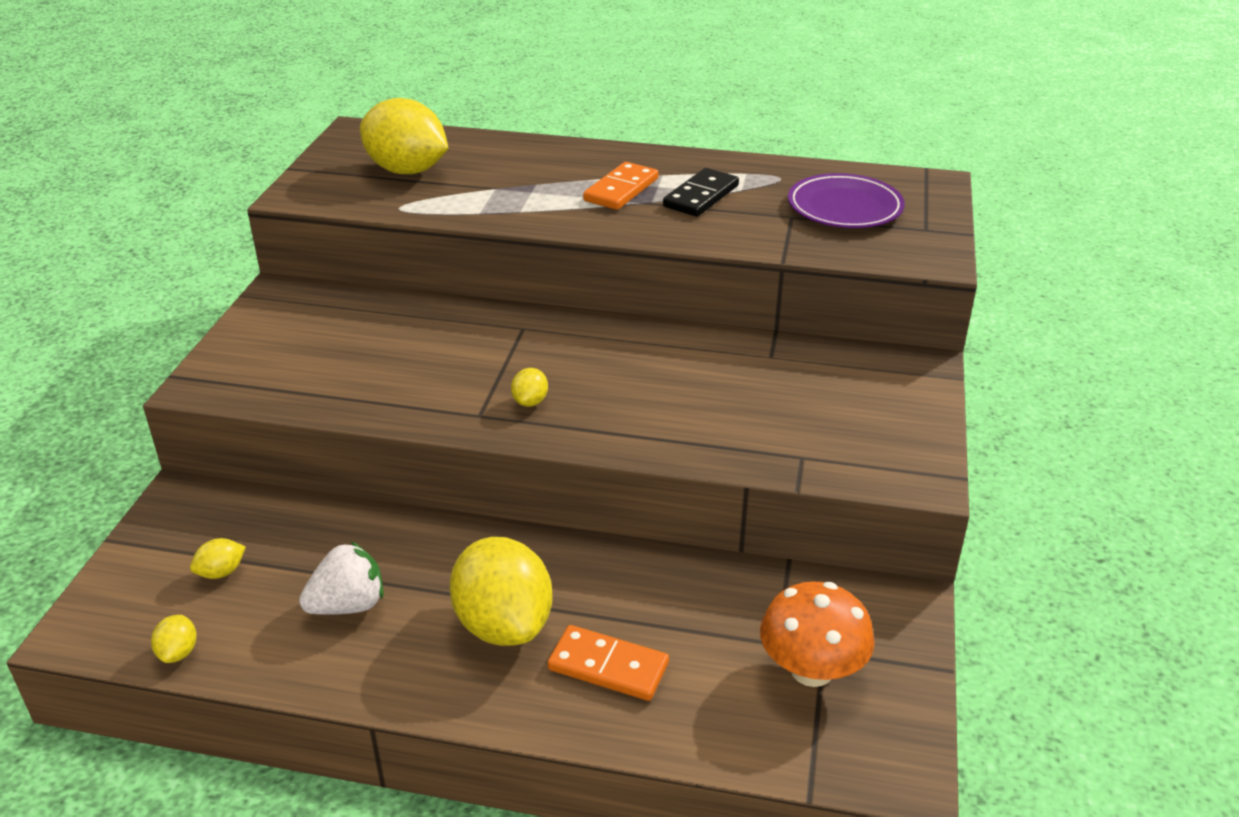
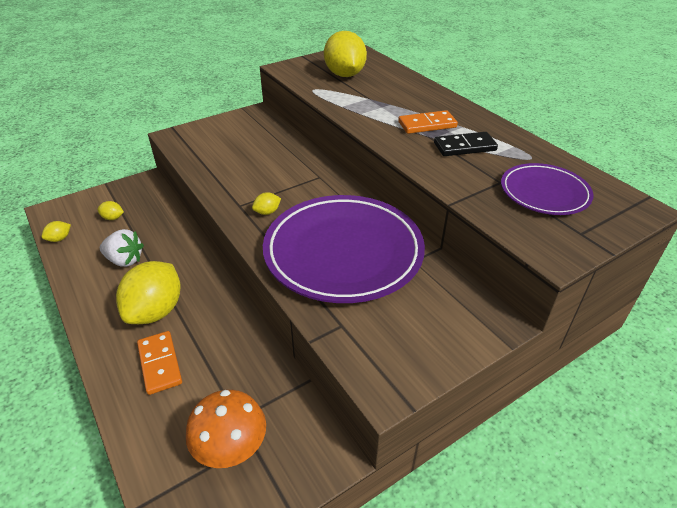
camera: 45 degrees right, 5 degrees up
none -> purple plate [263,195,425,303]

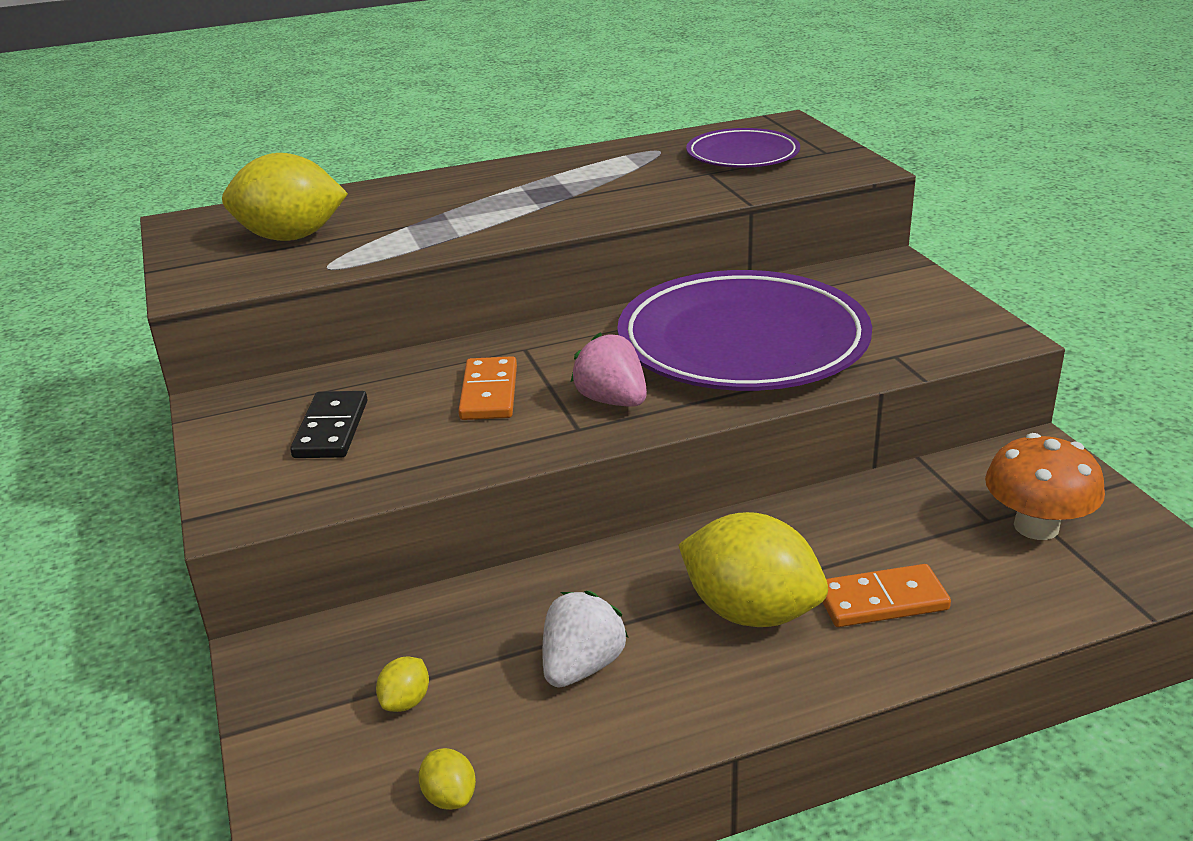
camera: 75 degrees left, 10 degrees down
yellow lemon [252,192,281,215] -> pink strawberry [571,333,647,407]
orange domino [398,110,458,134] -> orange domino moved to [458,356,517,420]
black domino [434,132,498,156] -> black domino moved to [290,391,367,458]

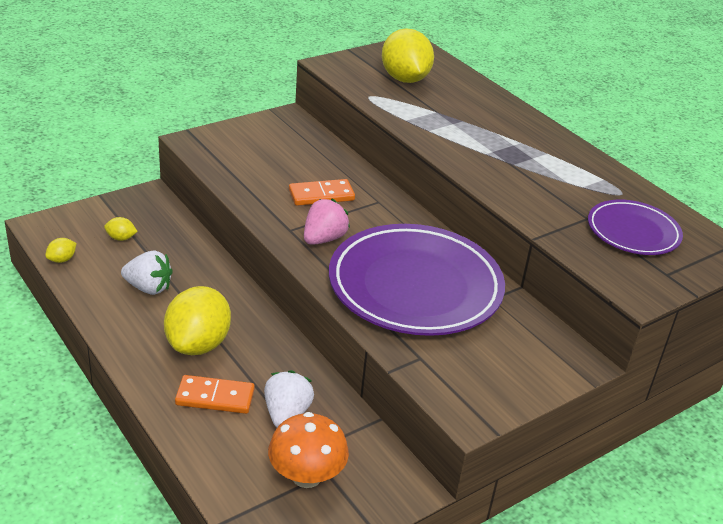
camera: 70 degrees right, 5 degrees up
black domino [290,391,367,458] -> none
orange domino [822,564,951,627] -> orange domino turned 60 degrees counterclockwise [175,375,255,414]
none -> white strawberry [264,370,314,427]

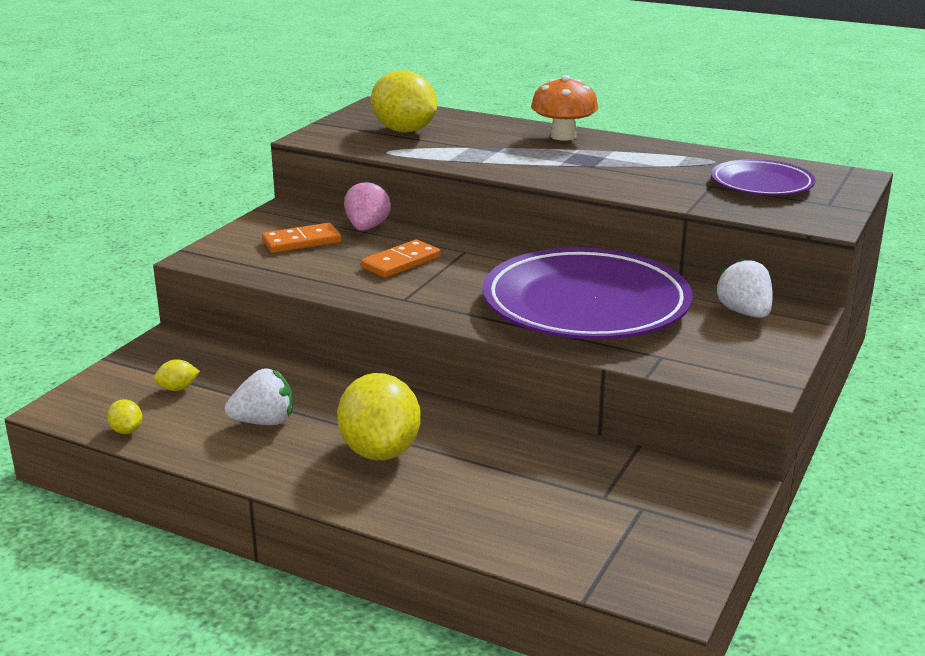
camera: 25 degrees left, 10 degrees down
yellow lemon [45,238,77,263] -> yellow lemon turned 45 degrees counterclockwise [107,399,142,434]
orange domino [175,375,255,414] -> orange domino moved to [262,223,341,253]
white strawberry [264,370,314,427] -> white strawberry moved to [715,257,773,318]
orange mushroom [268,412,349,488] -> orange mushroom moved to [531,75,598,141]
pink strawberry [304,199,350,245] -> pink strawberry moved to [344,179,391,231]

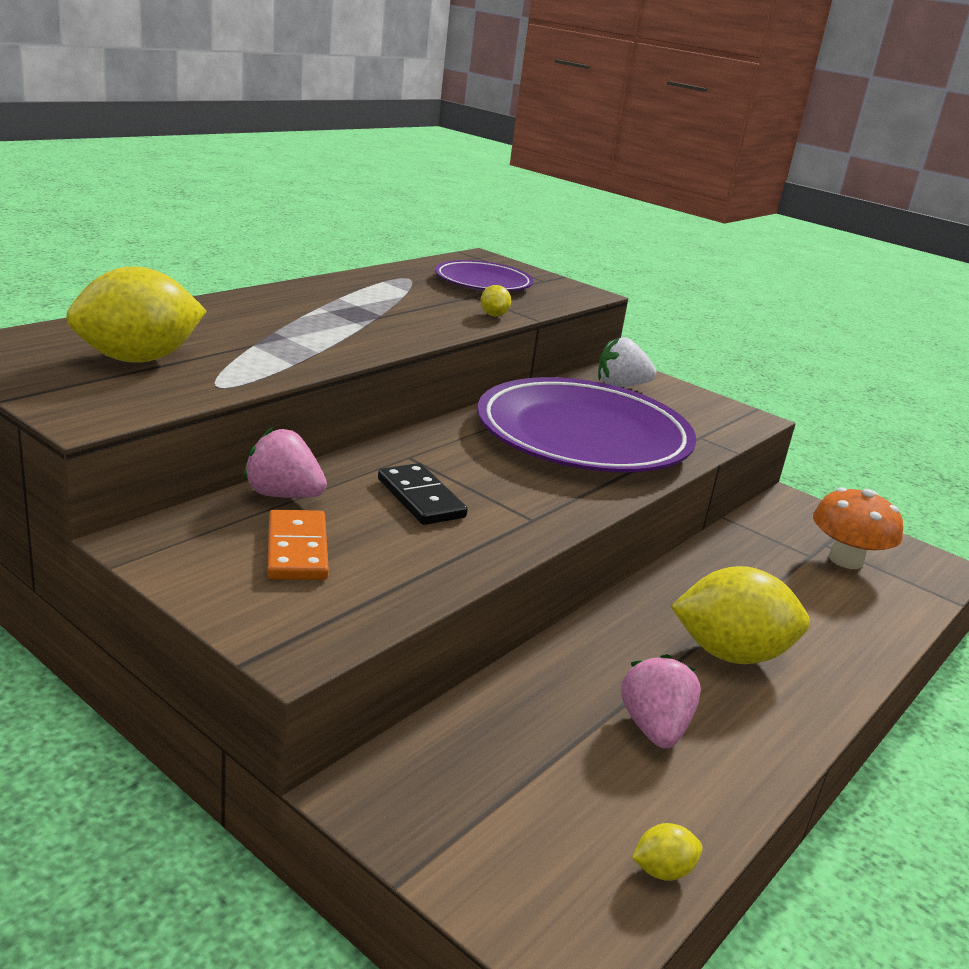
camera: 80 degrees left, 0 degrees up
yellow lemon [154,359,200,391] -> yellow lemon moved to [481,285,511,316]
white strawberry [225,369,293,425] -> pink strawberry [621,654,701,748]
orange domino [361,240,440,278] -> black domino [378,463,468,525]
orange mushroom [531,75,598,141] -> orange mushroom moved to [813,487,903,569]

